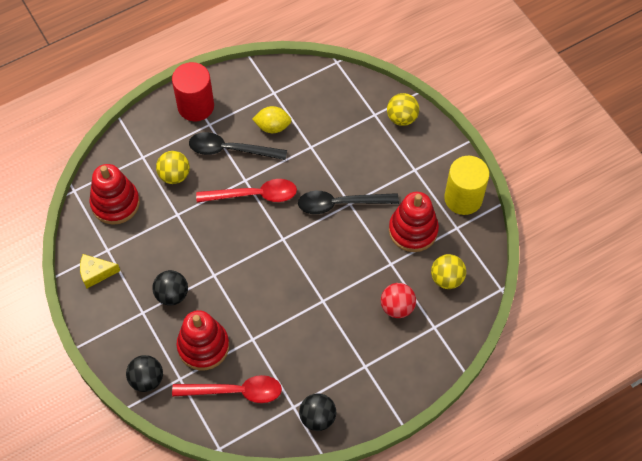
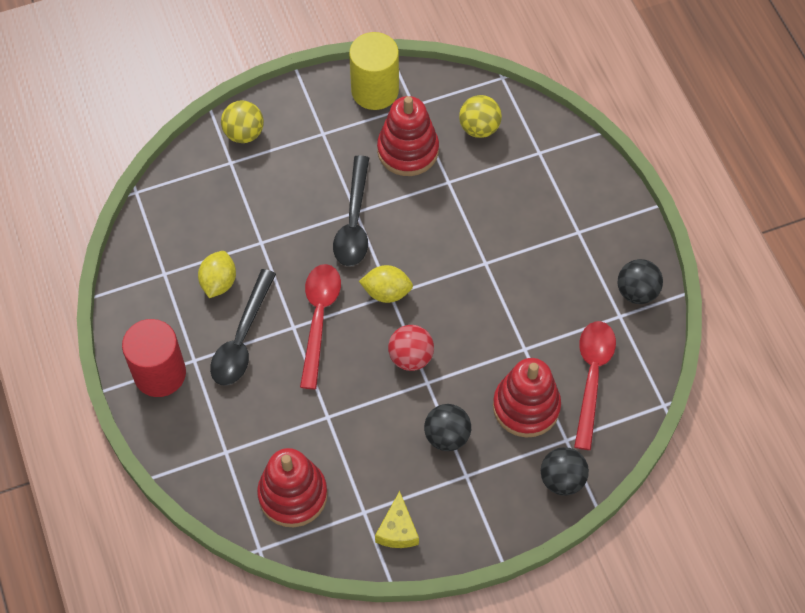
camera: 80 degrees left, 0 degrees up
yellow ball [156,151,190,184] -> none
red ball [381,283,416,318] -> red ball moved to [388,325,434,371]
none -> yellow lemon [359,265,413,303]

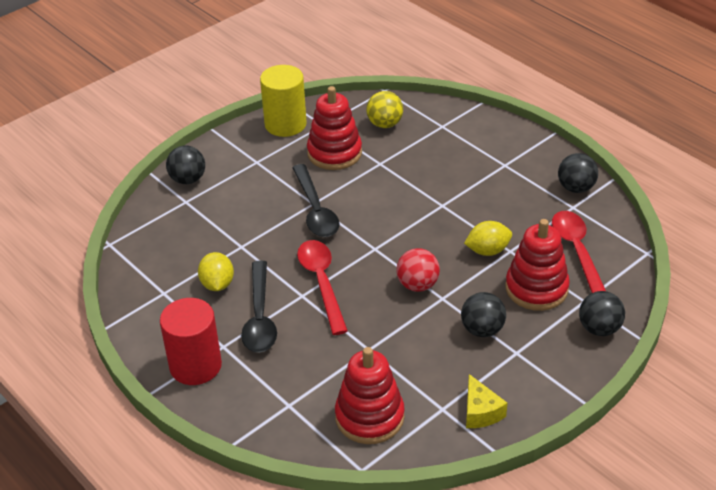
camera: 20 degrees left, 20 degrees down
yellow ball [221,100,264,143] -> black ball [166,145,205,184]
yellow lemon [359,265,413,303] -> yellow lemon moved to [464,221,512,256]

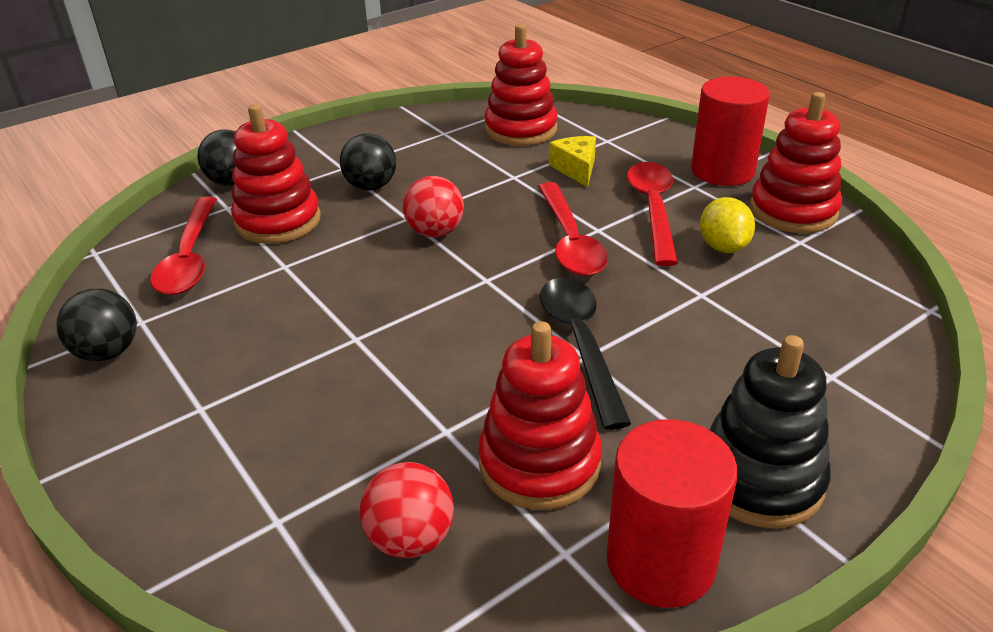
camera: 175 degrees left, 5 degrees down
black ball [166,145,205,184] -> none
black spoon [241,260,277,353] -> red spoon [627,162,678,266]
yellow cylinder [260,65,307,137] -> red cylinder [607,419,738,608]
yellow ball [366,91,403,128] -> red ball [360,462,454,558]
yellow lemon [464,221,512,256] -> none
yellow cheese [466,374,507,428] -> yellow cheese moved to [549,136,596,187]
none -> black stacking toy [709,335,831,528]
none -> red stacking toy [750,92,842,233]

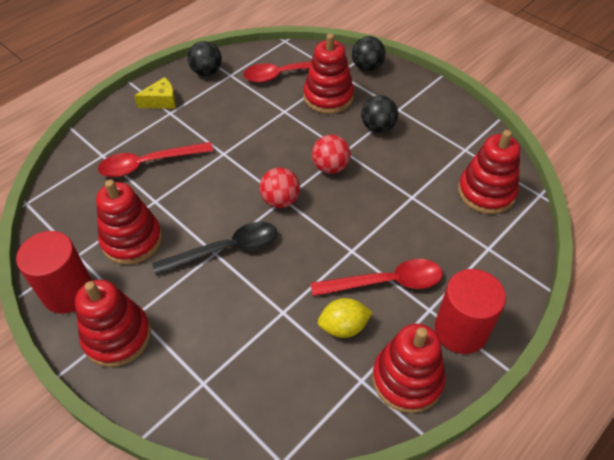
camera: 80 degrees right, 15 degrees up
red ball [360,462,454,558] -> red ball moved to [259,167,300,208]
red spoon [538,182,608,276] -> red spoon moved to [98,142,213,177]
yellow cheese [549,136,596,187] -> yellow cheese moved to [134,77,176,109]
black stacking toy [709,335,831,528] -> red stacking toy [75,280,151,367]

